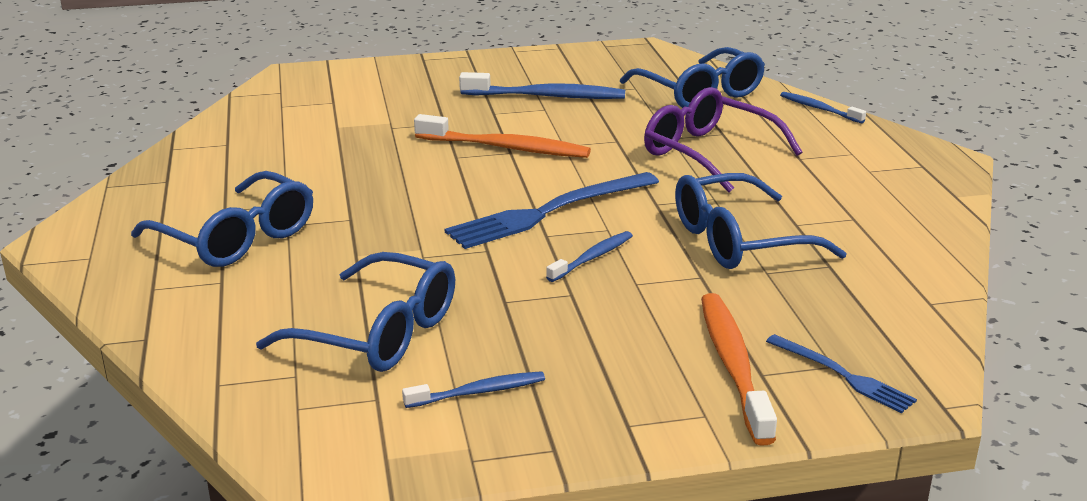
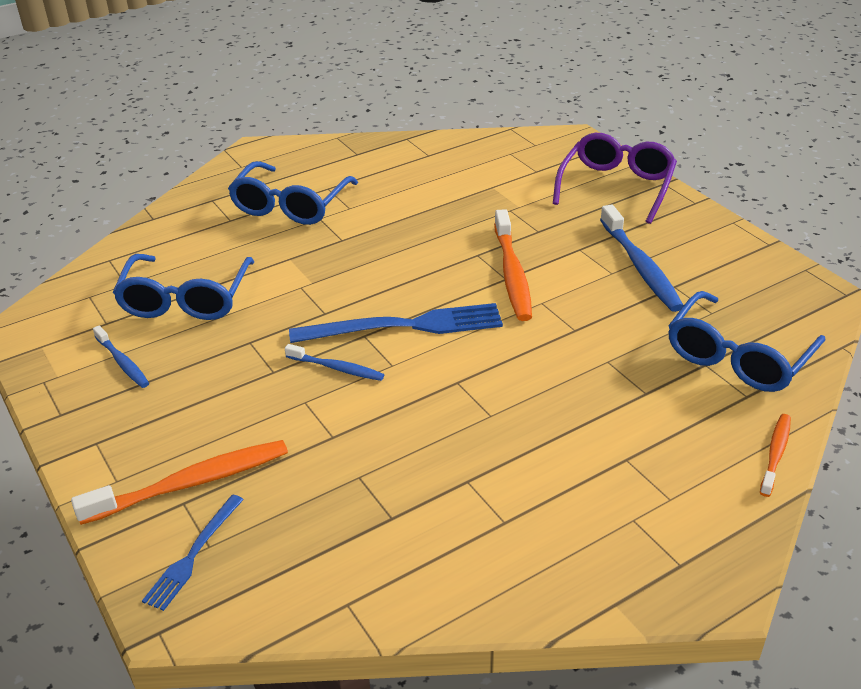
camera: 70 degrees right, 10 degrees up
blue fork [445,172,659,249] -> blue fork turned 135 degrees clockwise [289,303,503,343]
purple glasses [644,87,802,193] -> purple glasses moved to [553,133,677,224]
blue glasses [675,173,847,269] -> none
blue toothbrush [780,92,866,124] -> orange toothbrush [760,414,791,497]

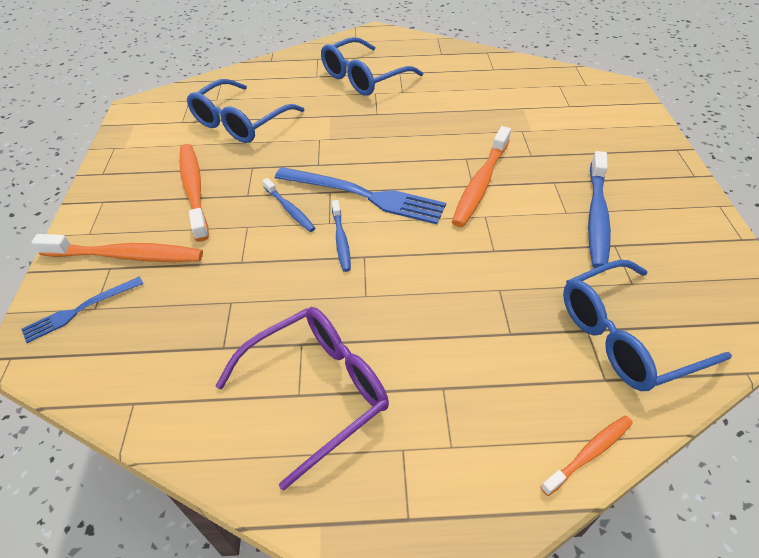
camera: 30 degrees right, 10 degrees up
blue toothbrush [93,325,149,388] -> blue toothbrush moved to [332,200,351,272]
purple glasses [553,133,677,224] -> purple glasses moved to [216,307,389,490]
none -> orange toothbrush [179,144,209,242]

